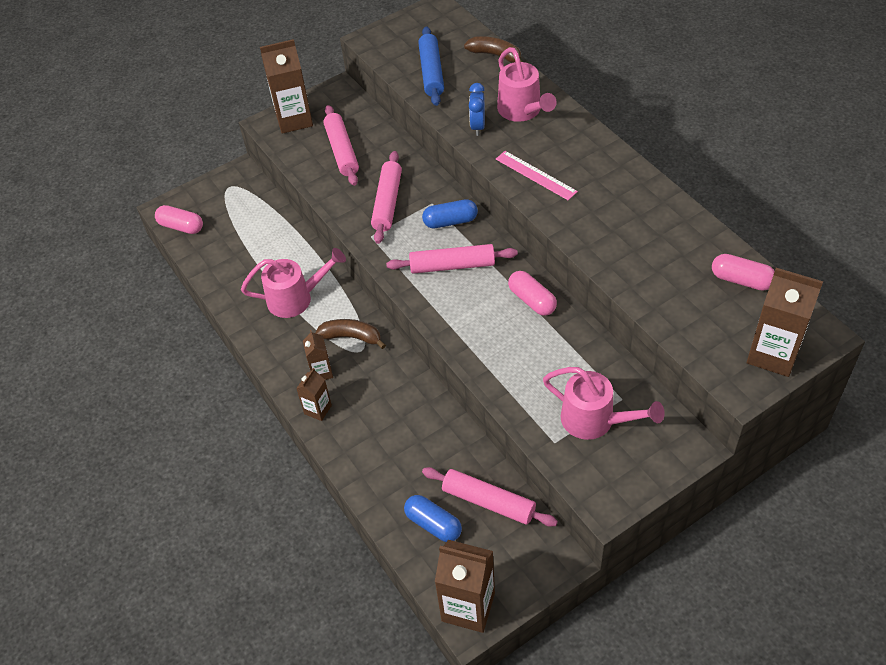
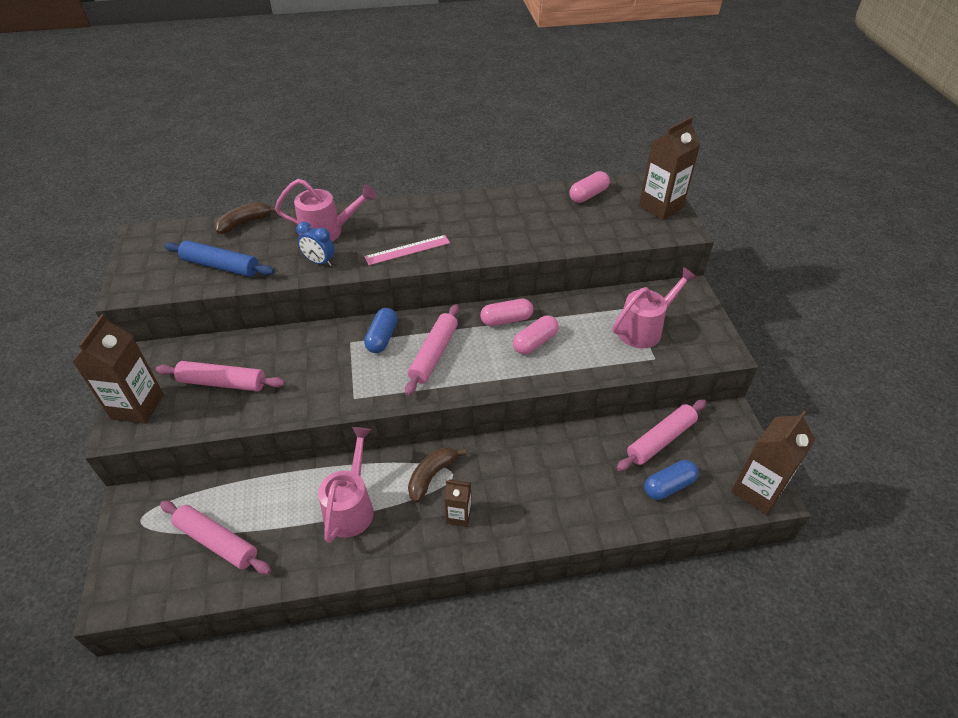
camera: 70 degrees left, 5 degrees down
pink capsule [155,205,203,234] -> pink capsule moved to [513,315,559,354]
brown carton [296,368,332,421] -> none
pink rolling pin [371,151,402,244] -> pink rolling pin moved to [160,501,271,574]

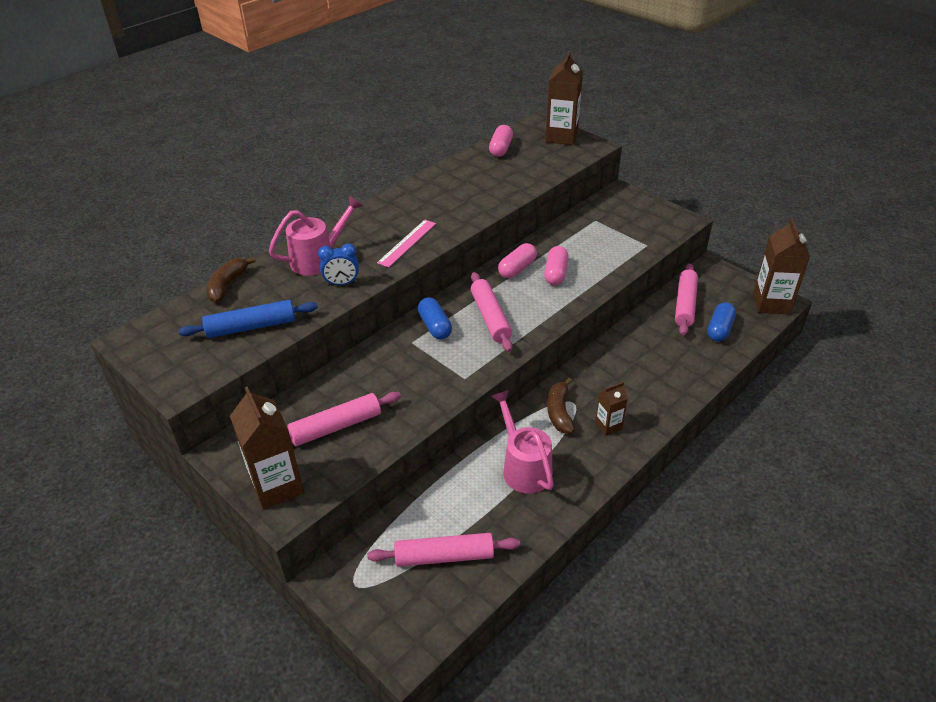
camera: 35 degrees left, 5 degrees down
pink watering can [613,267,697,348] -> none

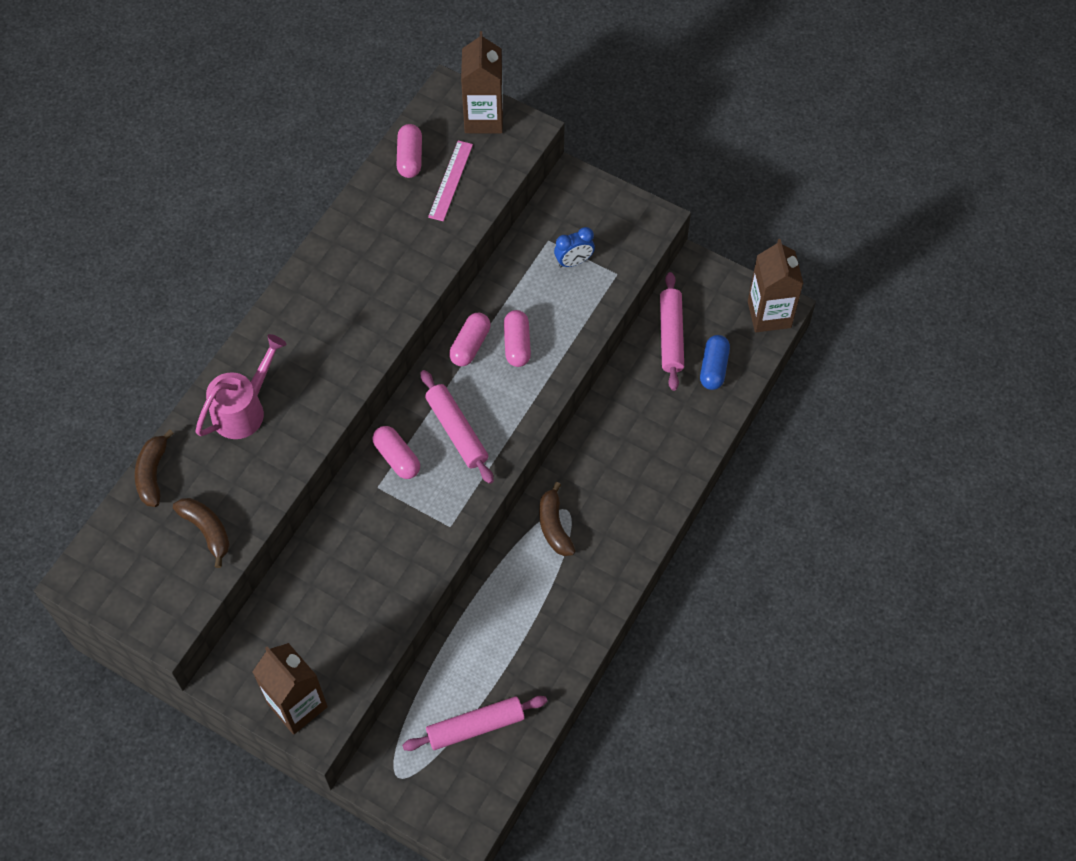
camera: 15 degrees left, 20 degrees up
blue rolling pin [178,300,318,338] -> brown banana [173,498,230,568]
pink rolling pin [287,392,401,446] -> none
blue clock [318,243,359,286] -> blue clock moved to [554,227,595,267]
pink ruler [377,220,436,268] -> pink ruler moved to [428,140,473,221]
blue capsule [418,297,452,339] -> pink capsule [373,426,420,479]
pink watering can [491,390,554,494] -> none
brown carton [595,382,628,436] -> none

